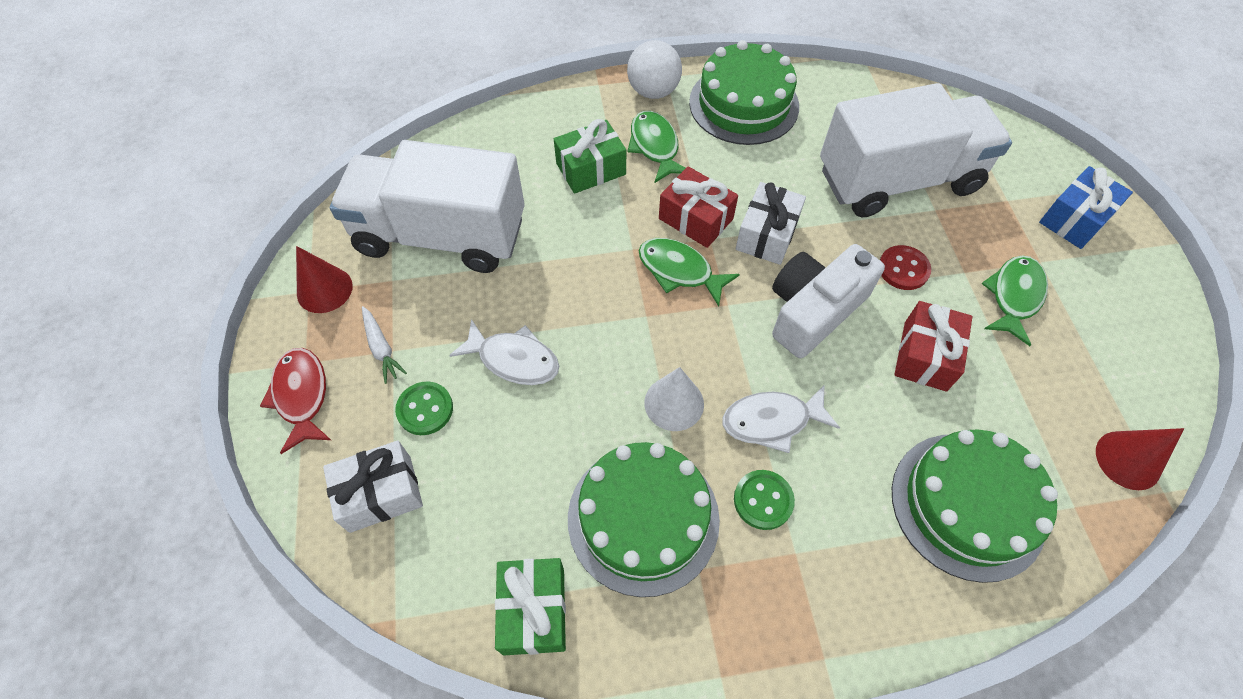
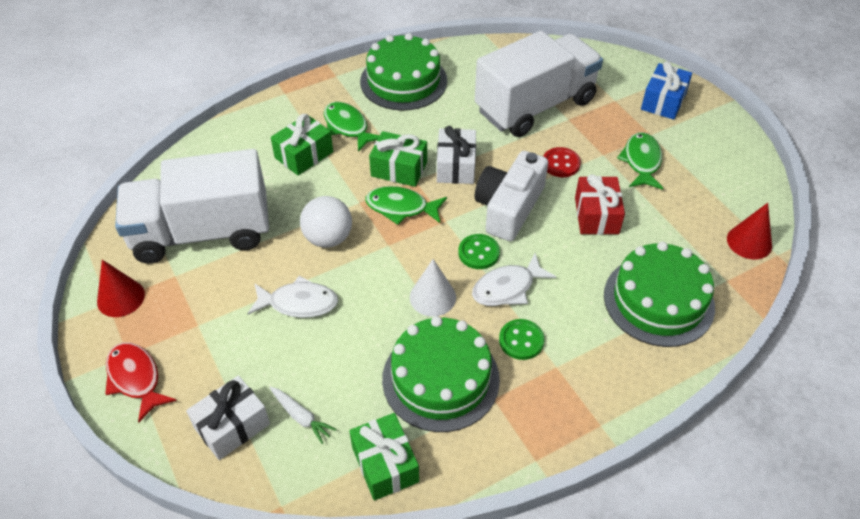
camera: 20 degrees left, 10 degrees down
white carrot [362,306,407,384] -> white carrot moved to [270,387,337,444]
green button [395,381,453,435] -> green button moved to [458,234,500,269]
white ball [627,40,682,99] -> white ball moved to [300,196,352,248]
red gift [659,166,738,248] -> green gift [369,131,427,187]

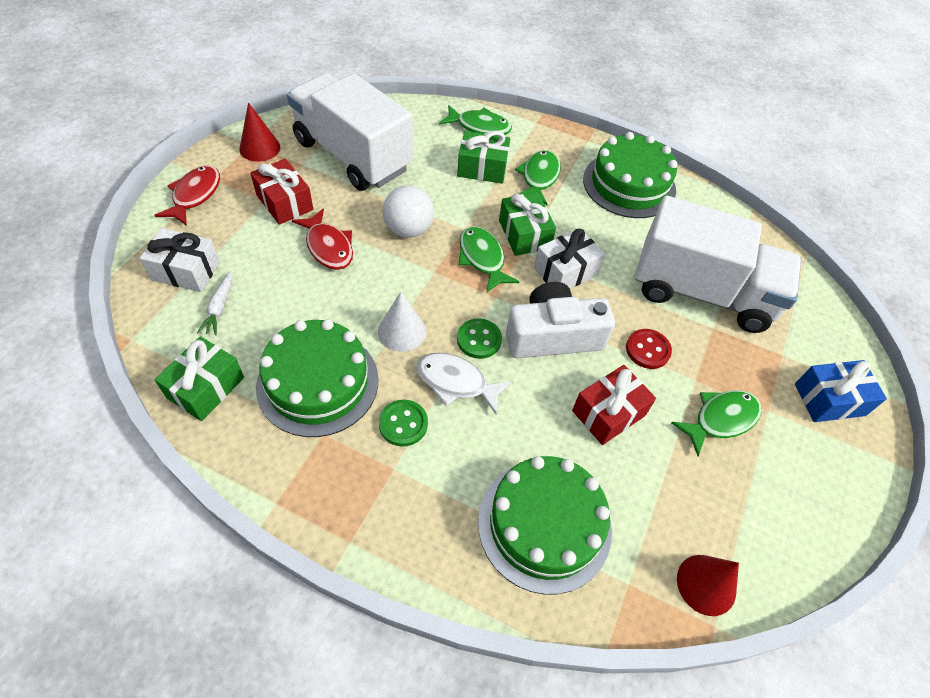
camera: 50 degrees right, 5 degrees up
white fish [248,276,338,318] -> red fish [292,208,353,270]
none -> red gift [250,159,313,225]
none -> green fish [439,105,512,136]

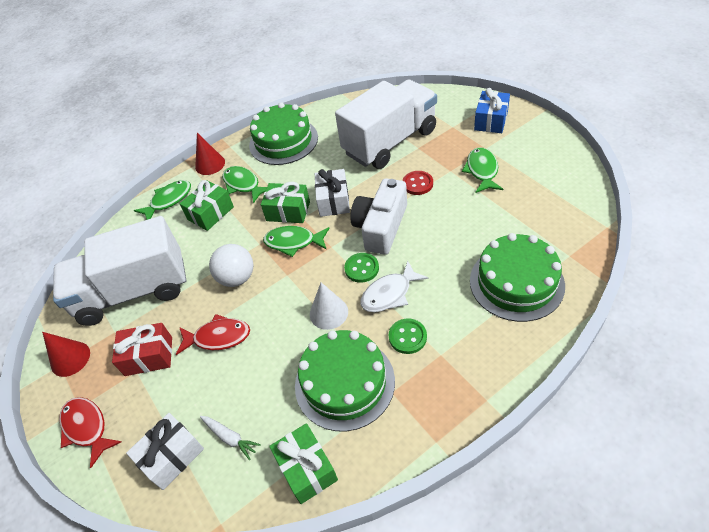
camera: 50 degrees left, 5 degrees down
red gift [572,365,656,445] -> none
red cone [677,555,739,616] -> red cone moved to [195,133,225,175]

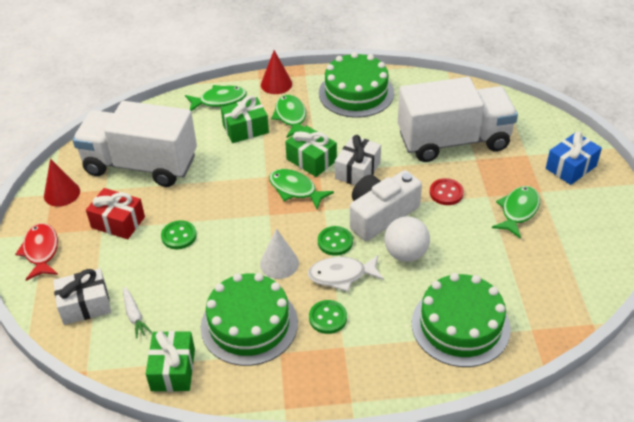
camera: 25 degrees right, 5 degrees down
red fish [176,314,250,355] -> green button [161,220,197,249]
white ball [209,244,253,287] -> white ball moved to [384,216,430,262]

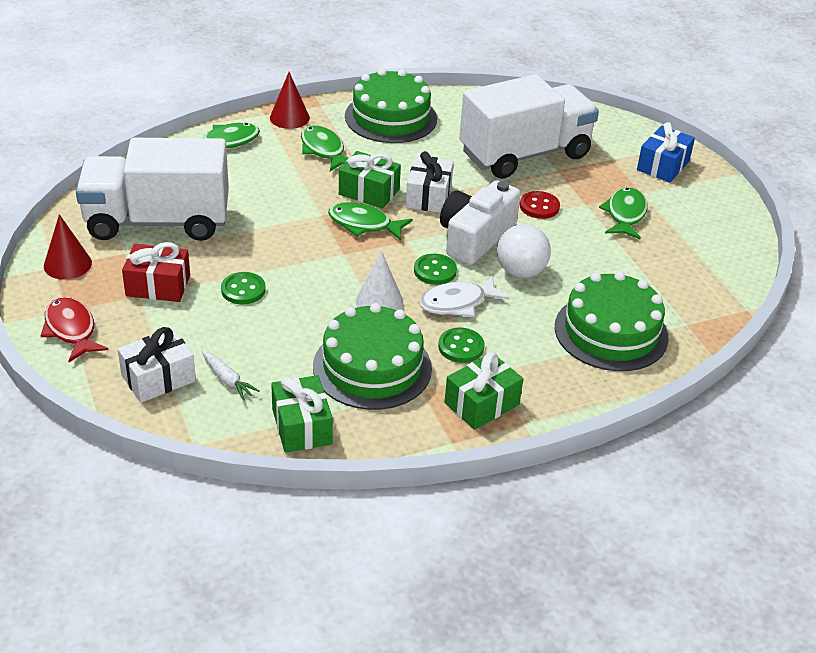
camera: 20 degrees left, 5 degrees down
green gift [221,96,269,143] -> green gift moved to [445,352,523,430]

